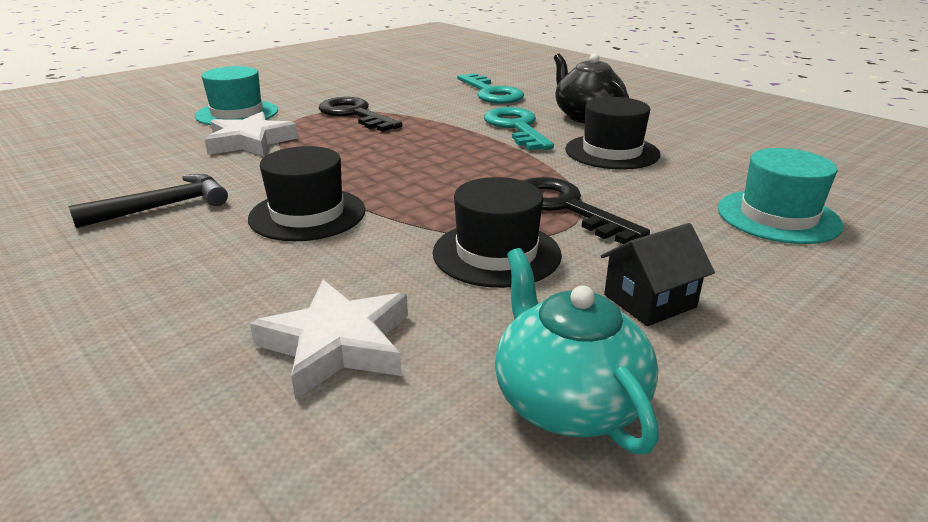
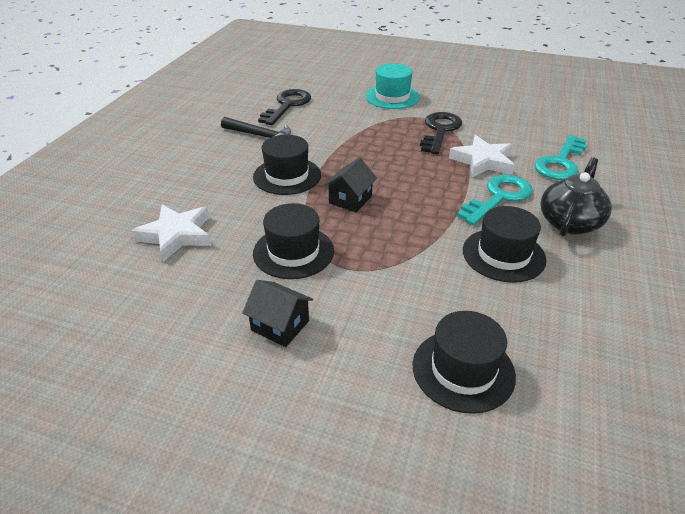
camera: 60 degrees right, 10 degrees up
white star [204,112,298,156] -> white star moved to [449,135,515,178]
turquoise teapot [495,248,659,454] -> none
black key [523,177,650,244] -> black key moved to [258,89,311,125]
turquoise hat [718,148,844,244] -> black hat [413,311,516,414]
none -> black house [324,158,377,212]

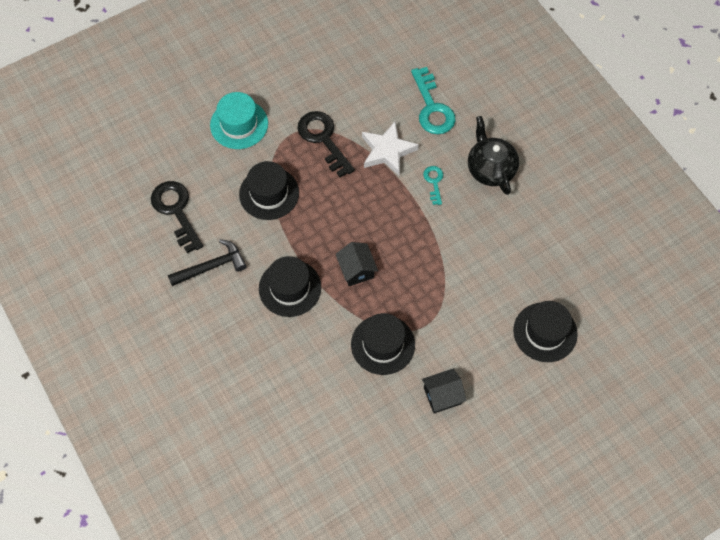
camera: 50 degrees left, 25 degrees up
white star [131,204,211,262] -> none
turquoise key [457,175,533,225] -> turquoise key [423,166,443,205], size x0.53
black hat [463,206,547,283] -> black hat moved to [239,161,299,220]

